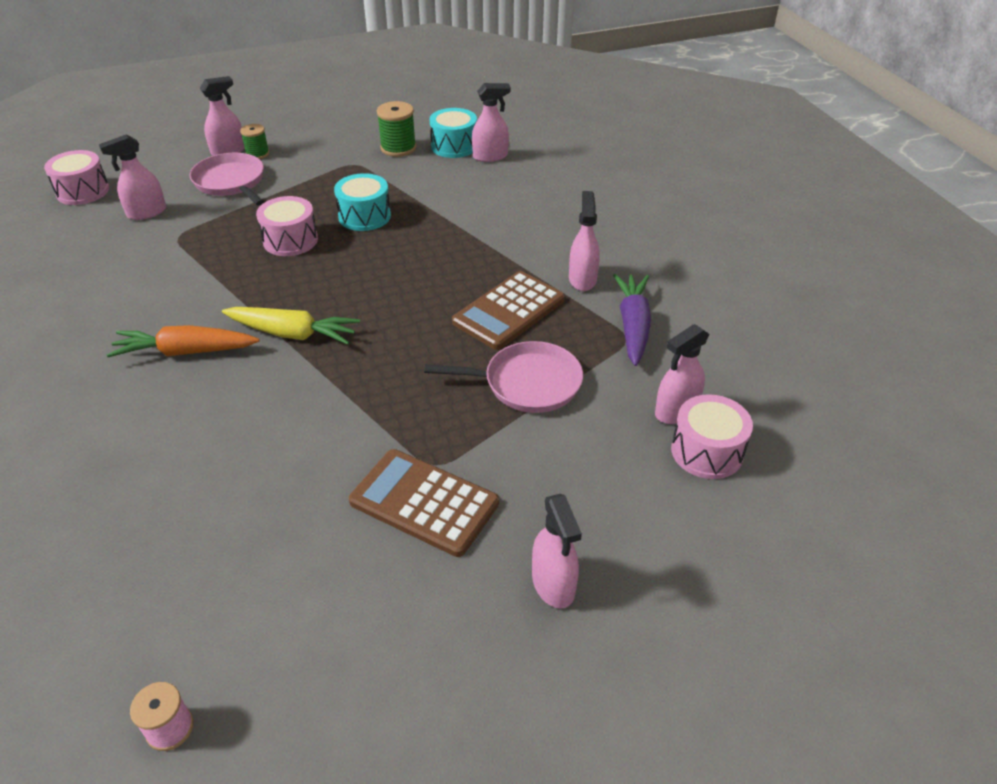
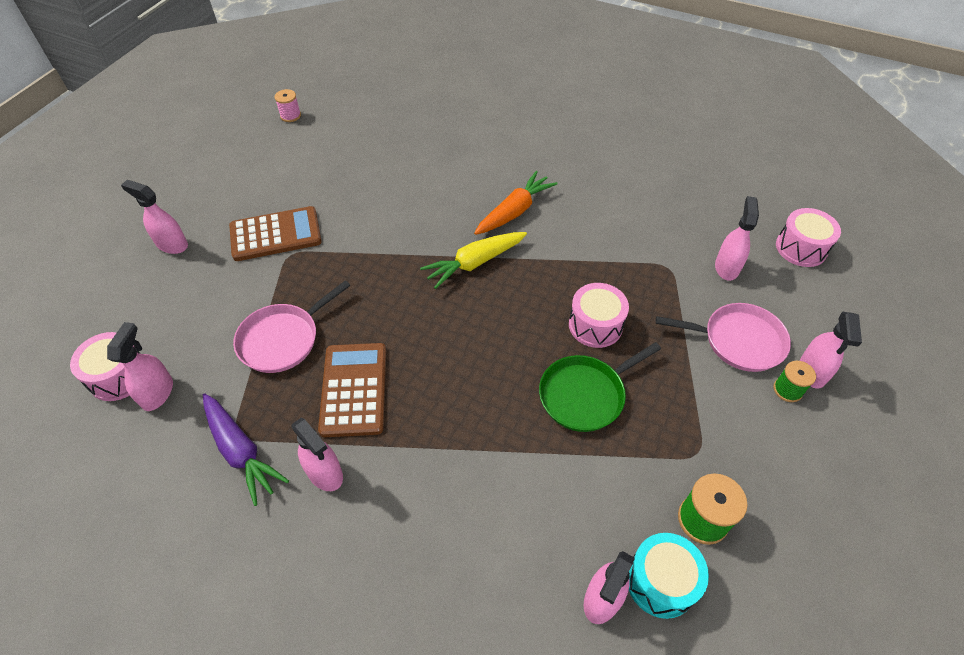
camera: 135 degrees right, 10 degrees up
turquoise drum [334,173,391,231] -> green pan [539,342,661,432]

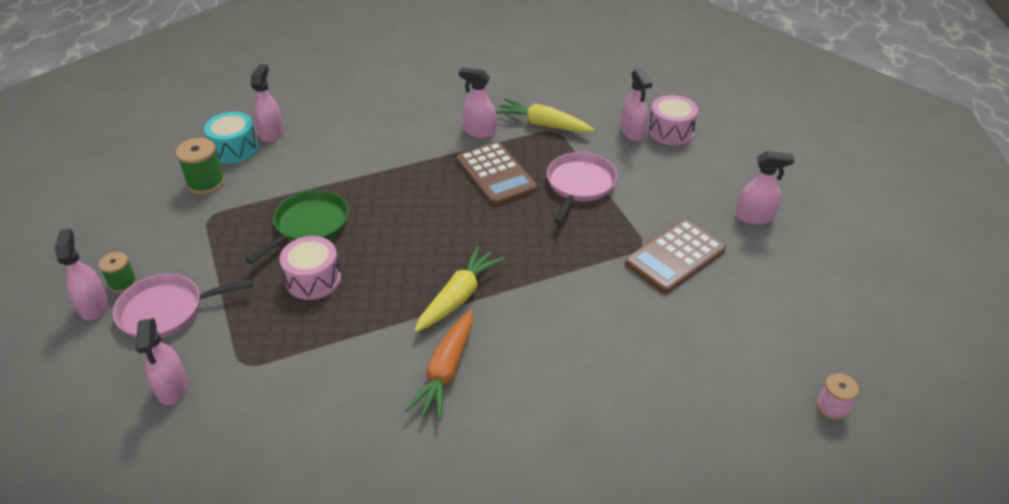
camera: 155 degrees right, 10 degrees down
purple carrot [203,393,289,506] -> yellow carrot [495,98,594,133]
pink drum [776,208,841,267] -> none

